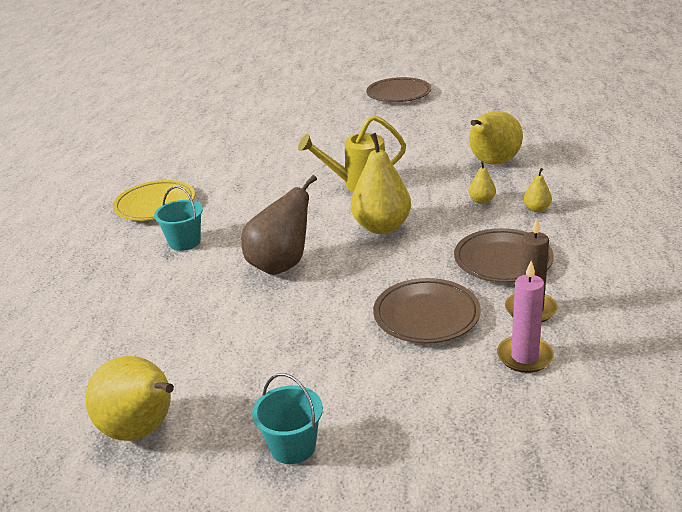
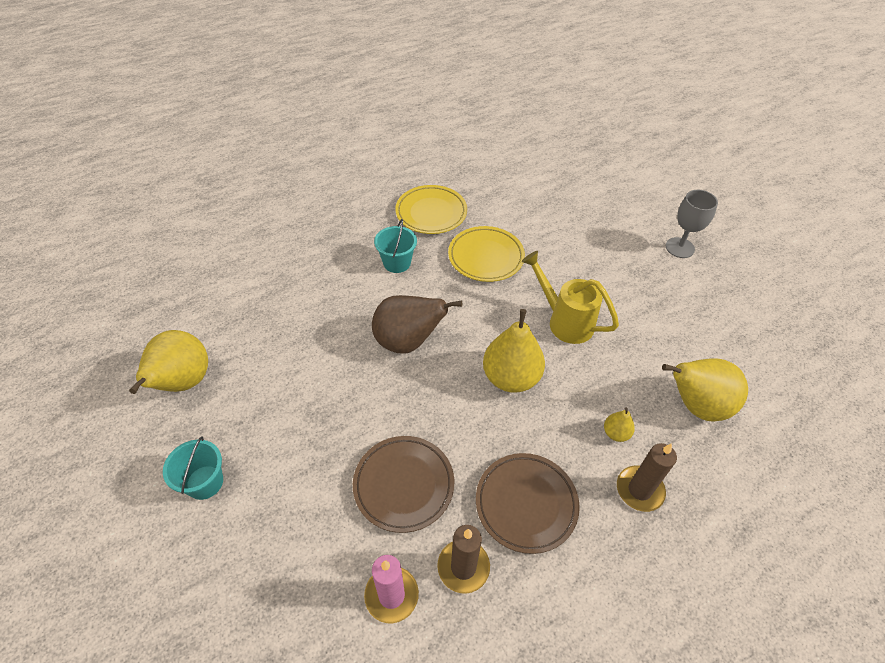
camera: 50 degrees right, 20 degrees up
brown plate [366,77,431,102] -> none
yellow pear [524,168,552,212] -> brown candle [617,443,677,512]
none -> yellow plate [448,226,525,282]
none -> grey goblet [666,190,718,258]

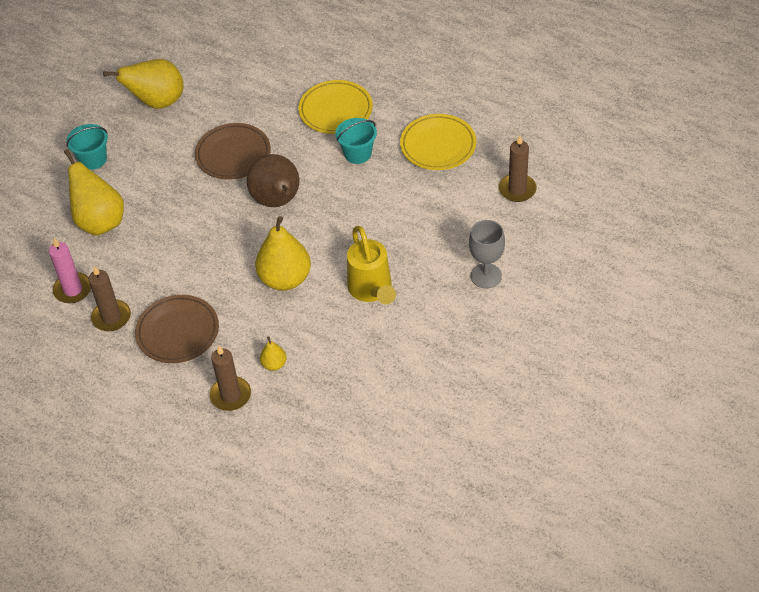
camera: 65 degrees right, 0 degrees up
brown plate [353,436,454,533] -> brown plate moved to [195,123,271,180]
yellow plate [448,226,525,282] -> yellow plate moved to [298,80,373,134]
yellow watering can [521,251,619,344] -> yellow watering can turned 150 degrees clockwise [347,226,396,304]
yellow pear [662,358,748,422] -> yellow pear moved to [64,149,124,236]
grey goblet [666,190,718,258] -> grey goblet moved to [469,220,505,288]
none -> brown candle [499,135,537,202]

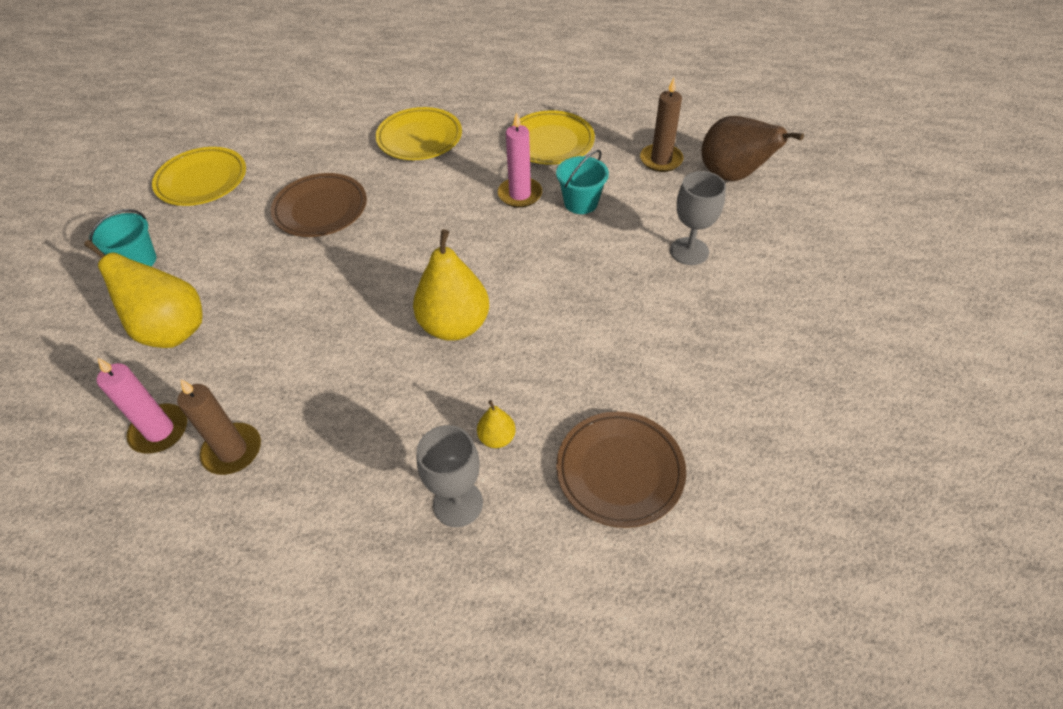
camera: 25 degrees left, 0 degrees up
yellow pear [103,59,184,109] -> yellow plate [152,147,246,206]
brown plate [135,295,219,363] -> brown plate moved to [556,411,686,528]
brown candle [210,346,251,411] -> grey goblet [416,425,483,527]
brown pear [247,154,299,207] -> brown pear moved to [701,116,804,181]
turquoise bucket [335,118,377,164] -> turquoise bucket moved to [556,150,609,214]
yellow watering can [347,226,396,304] -> none
none -> pink candle [498,112,542,208]

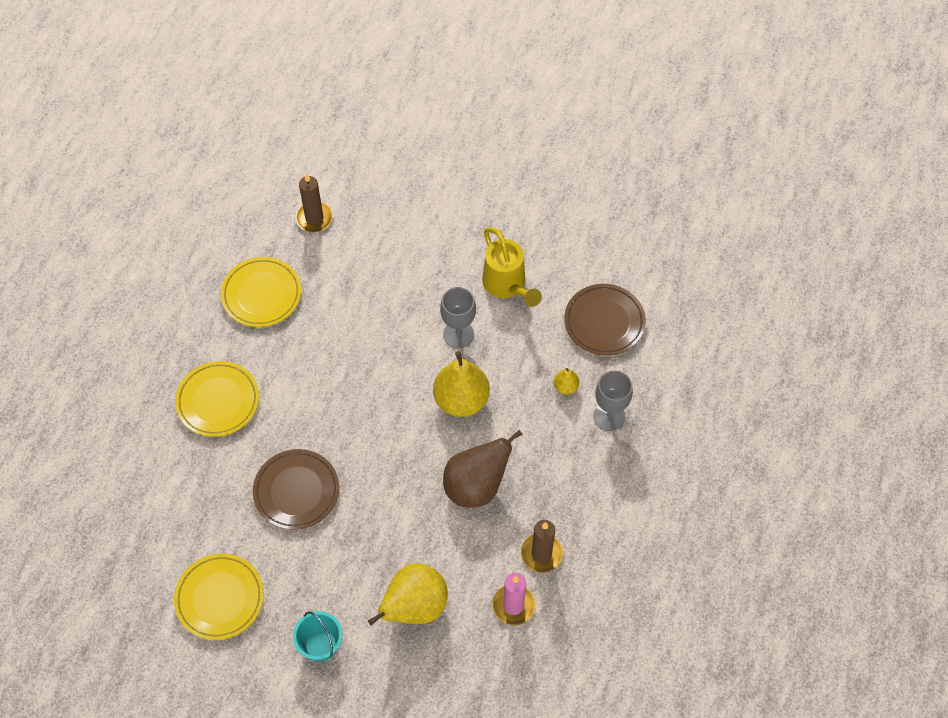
camera: 80 degrees left, 10 degrees up
pink candle [498,112,542,208] -> none
turquoise bucket [556,150,609,214] -> none
grey goblet [670,171,726,265] -> grey goblet moved to [440,287,476,348]
brown pear [701,116,804,181] -> brown pear moved to [443,429,523,508]
none -> yellow watering can [482,227,542,307]

